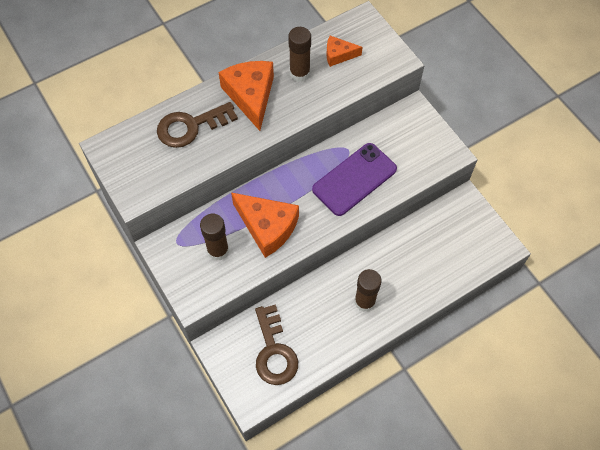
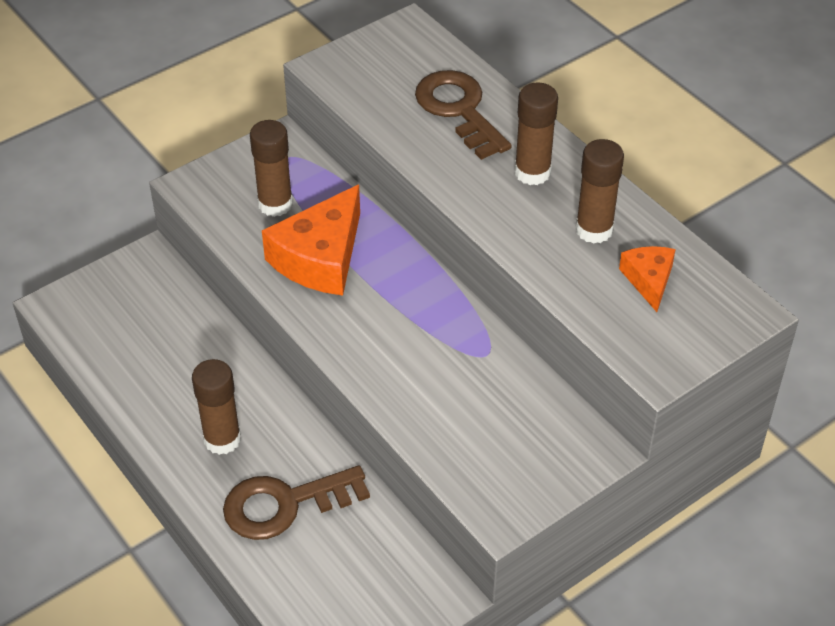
camera: 85 degrees right, 15 degrees down
orange cheese [218,61,274,131] -> brown glue stick [515,83,558,185]
brown key [255,304,298,385] -> brown key moved to [223,465,370,540]
purple phone [312,143,397,216] -> none

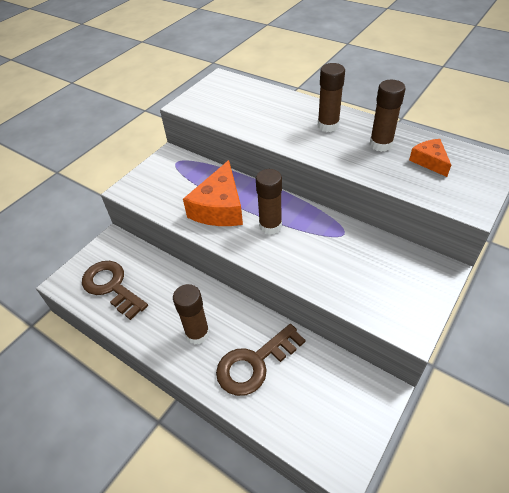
camera: 15 degrees left, 0 degrees up
brown glue stick [250,120,293,217] -> brown glue stick moved to [256,169,282,235]
brown key [415,70,512,160] -> brown key moved to [82,261,148,320]

